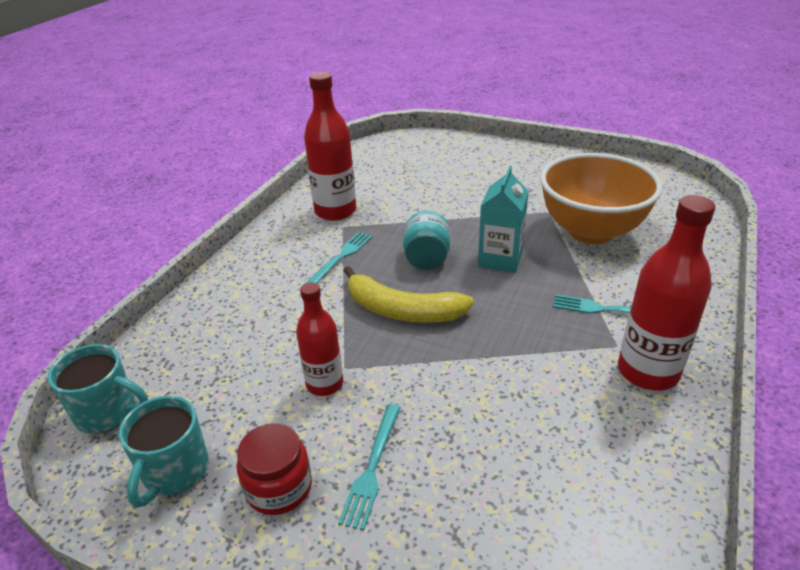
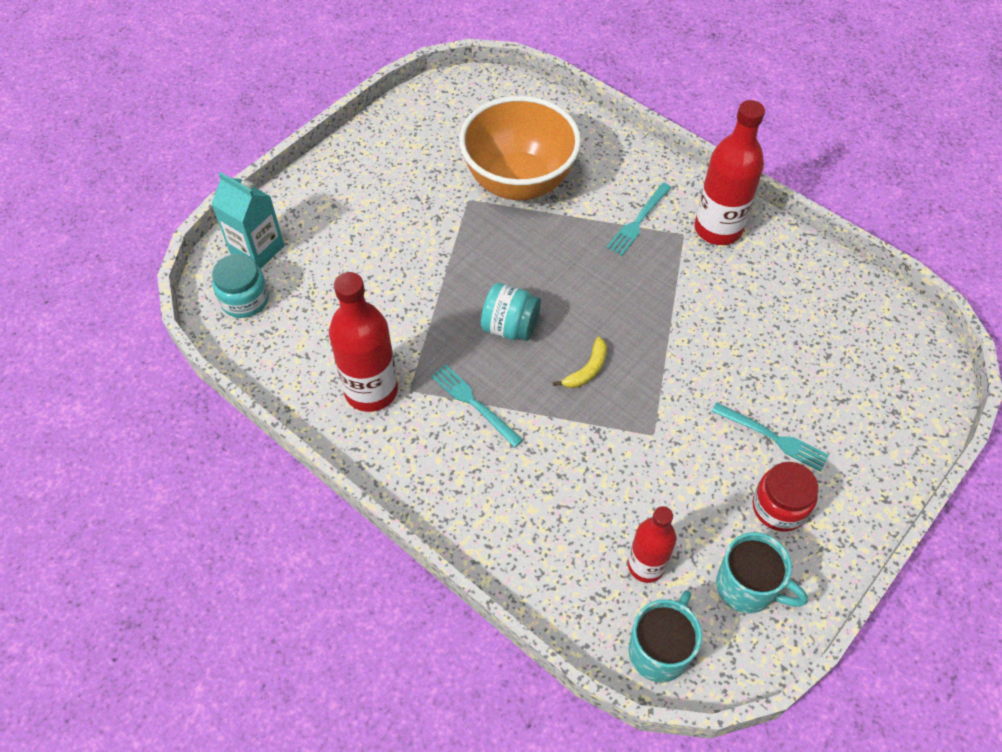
camera: 75 degrees left, 20 degrees up
red bottle [296,282,343,396] -> red bottle moved to [628,506,676,583]
yellow banana [344,266,474,323] -> yellow banana [553,337,607,388], size x0.51
turquoise carton [478,166,529,273] -> turquoise carton moved to [212,172,285,269]
none -> turquoise jar [212,254,269,318]

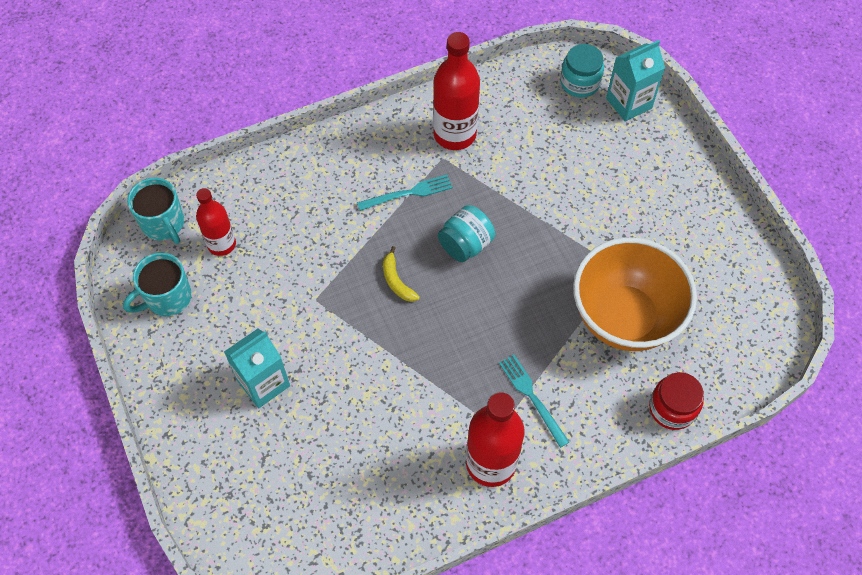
camera: 115 degrees right, 5 degrees up
turquoise fork [711,402,829,471] -> turquoise carton [224,329,290,408]
red jar [753,462,818,532] -> red jar moved to [649,372,704,430]

